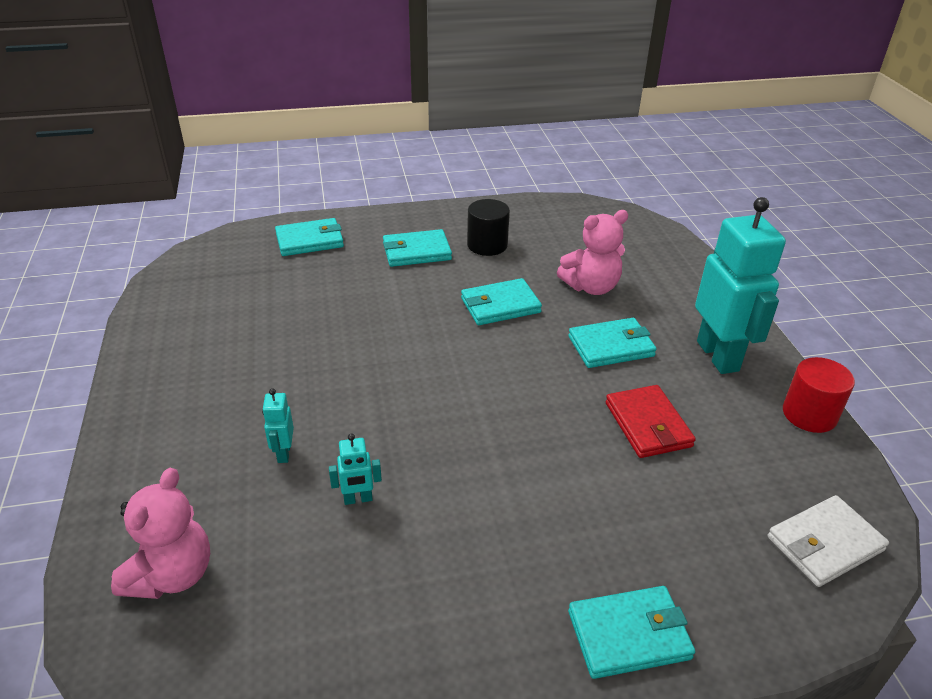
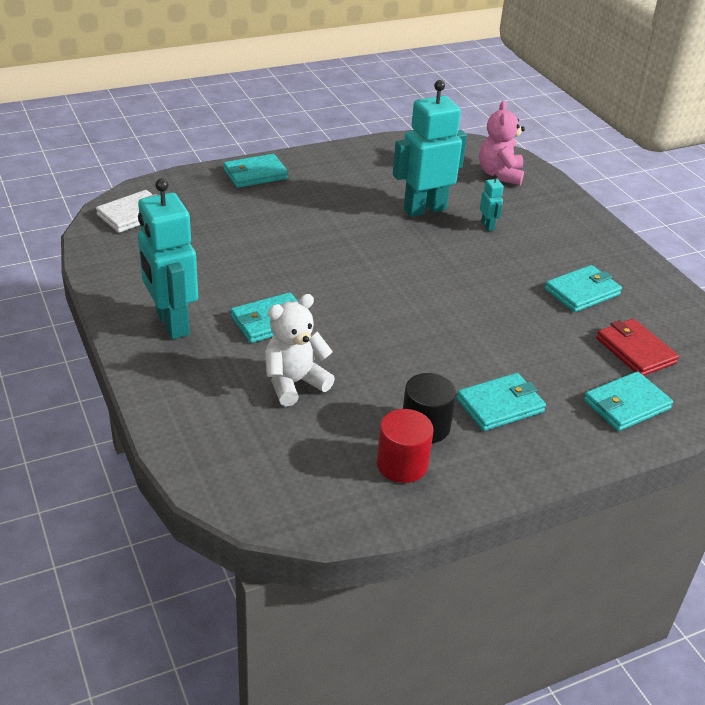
camera: 165 degrees right, 0 degrees up
turquoise robot [329,434,382,505] -> turquoise robot [393,80,467,217], size x2.37
turquoise wallet [461,278,542,325] -> turquoise wallet moved to [545,265,622,312]
pink teddy bear [557,210,628,295] -> white teddy bear [265,294,335,406]
red wallet [606,385,696,458] -> red wallet moved to [596,319,679,376]
red cylinder [783,357,855,433] -> red cylinder moved to [377,409,434,483]

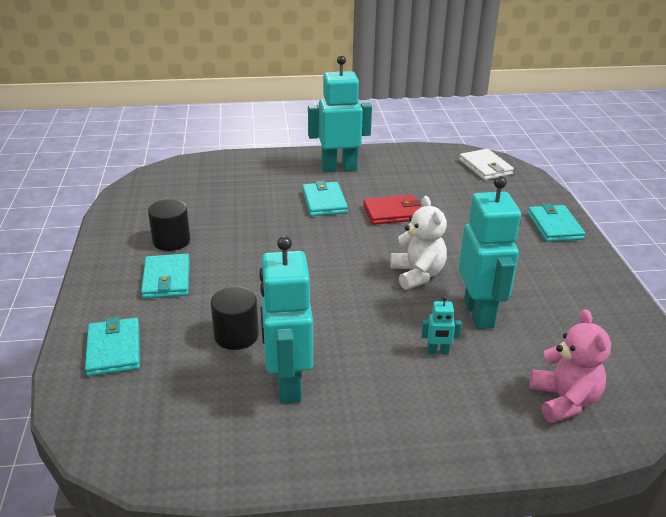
camera: 110 degrees right, 5 degrees down
white teddy bear [265,294,335,406] -> white teddy bear moved to [390,196,447,290]
red cylinder [377,409,434,483] -> none
pink teddy bear [479,101,525,185] -> pink teddy bear turned 60 degrees clockwise [530,309,611,423]
turquoise wallet [545,265,622,312] -> turquoise robot [259,236,313,404]
red wallet [596,319,679,376] -> red wallet moved to [363,195,421,225]
none -> black cylinder [210,287,259,350]

